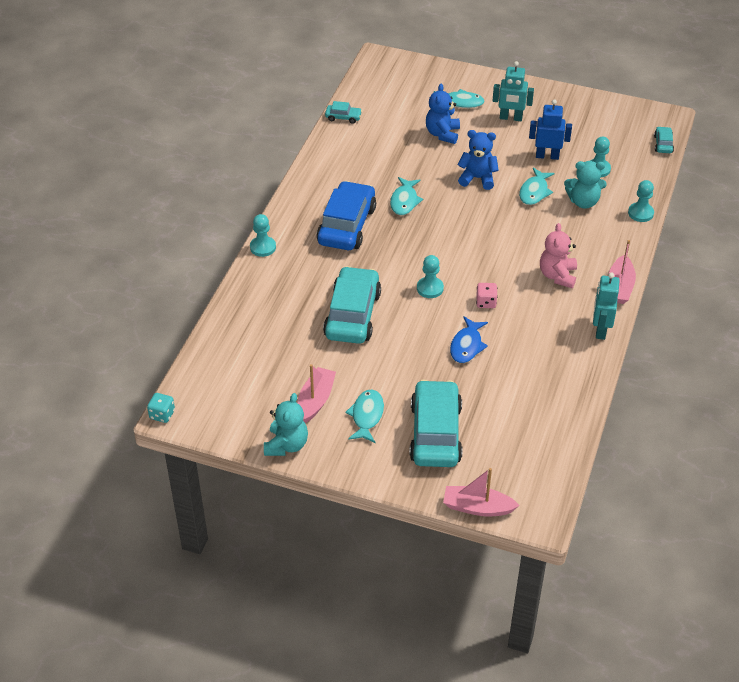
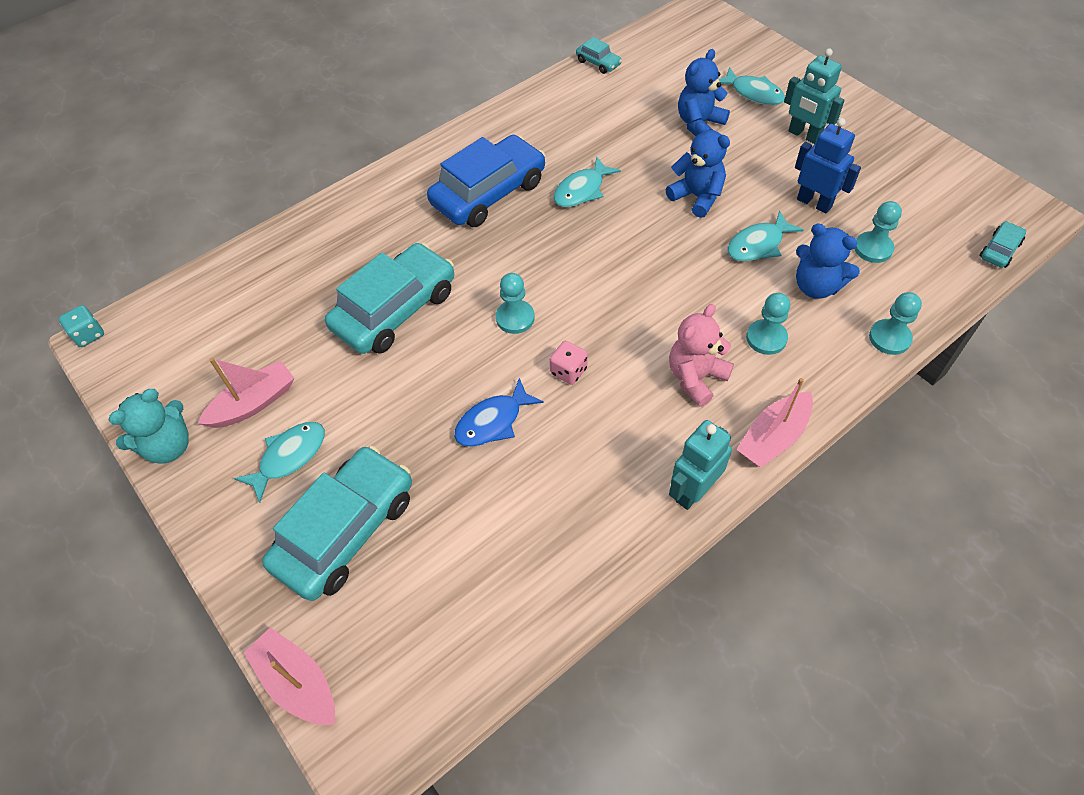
camera: 35 degrees right, 10 degrees up
turquoise pawn [250,214,276,257] -> turquoise pawn moved to [746,293,790,355]
turquoise teddy bear [564,161,607,209] -> blue teddy bear [796,223,860,299]

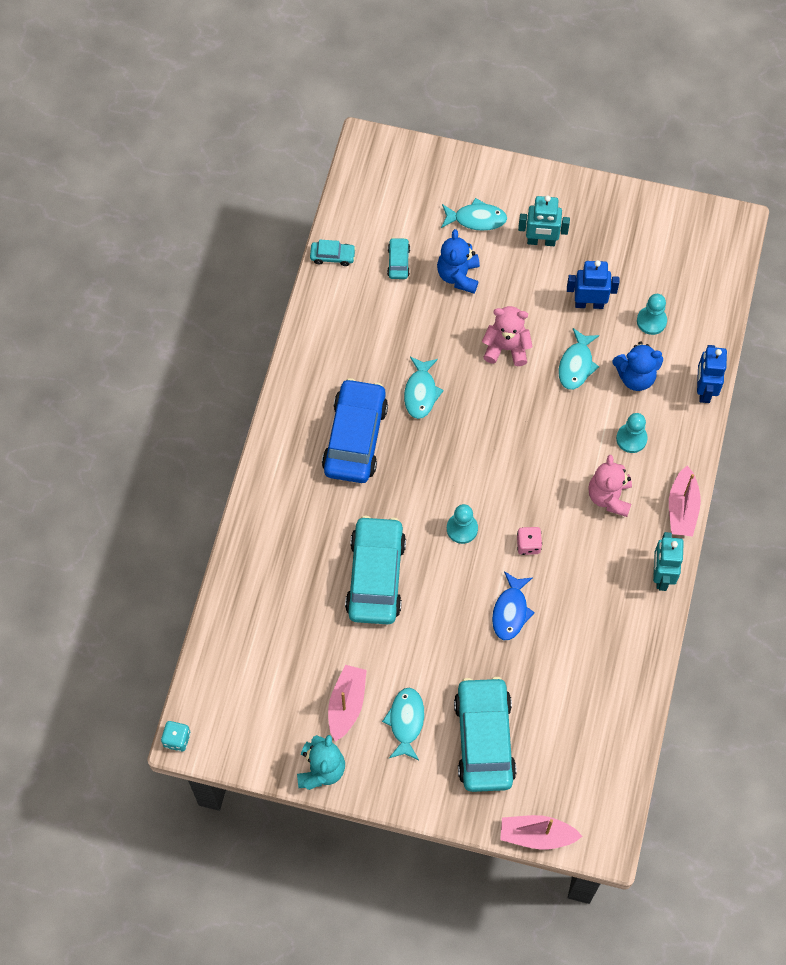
camera: 40 degrees left, 10 degrees up
blue teddy bear [666,122,730,218] -> pink teddy bear [482,306,533,366]
turquoise pawn [869,292,922,355] -> blue robot [697,345,727,403]
turquoise car [980,221,1026,268] -> turquoise car moved to [387,238,410,279]

